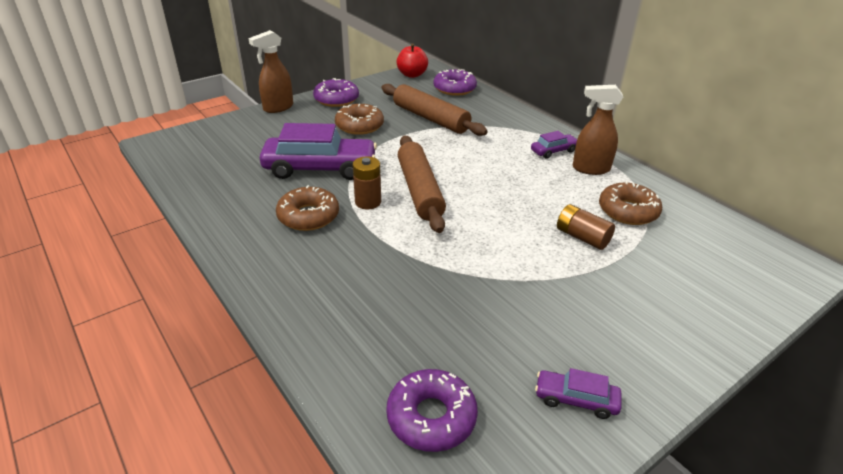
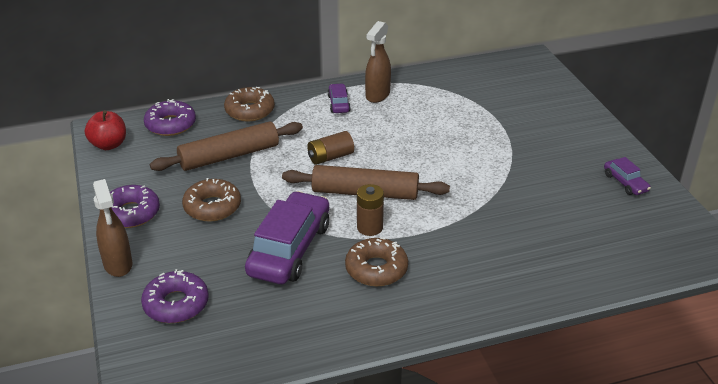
camera: 70 degrees left, 0 degrees up
purple donut [386,369,478,452] -> purple donut moved to [141,269,209,323]
purple car [535,368,621,419] -> purple car turned 60 degrees counterclockwise [604,157,651,195]
brown battery [557,204,615,250] -> brown battery moved to [307,131,354,165]
brown donut [599,181,662,225] -> brown donut moved to [224,87,275,121]

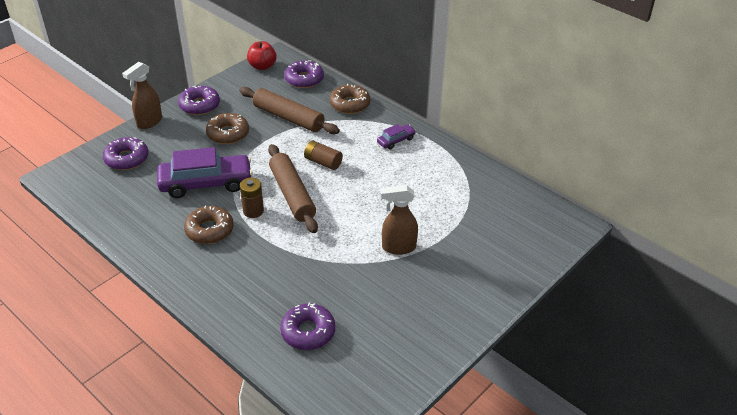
camera: 60 degrees right, 5 degrees up
brown spray bottle [365,21,391,103] -> brown spray bottle moved to [381,185,418,255]
purple car [604,157,651,195] -> none
none -> purple donut [280,302,335,350]

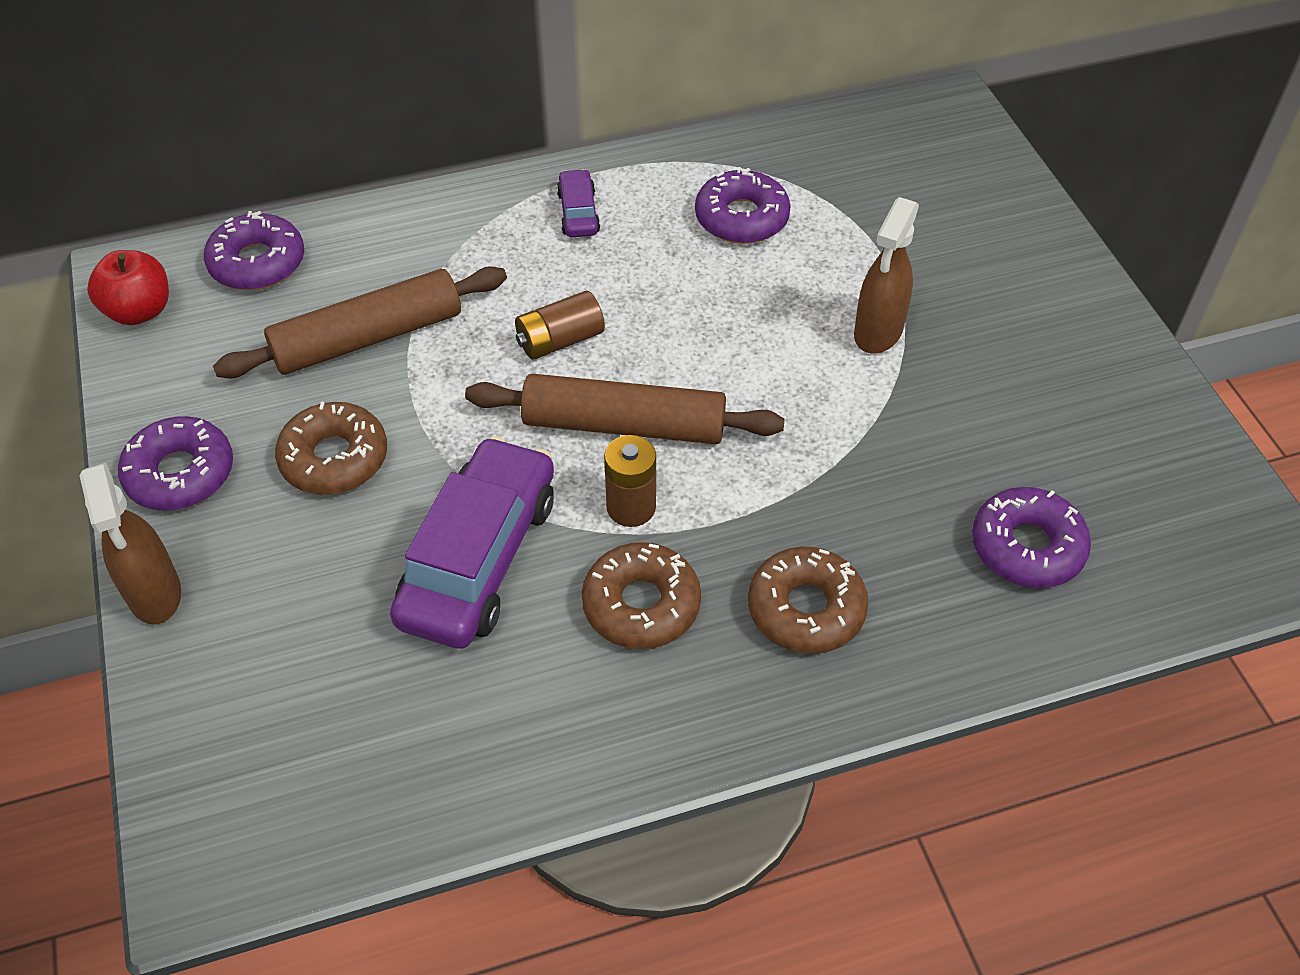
camera: 60 degrees left, 10 degrees up
purple donut [103,137,149,170] -> purple donut moved to [695,167,791,244]
brown donut [330,84,370,114] -> brown donut moved to [748,547,868,654]

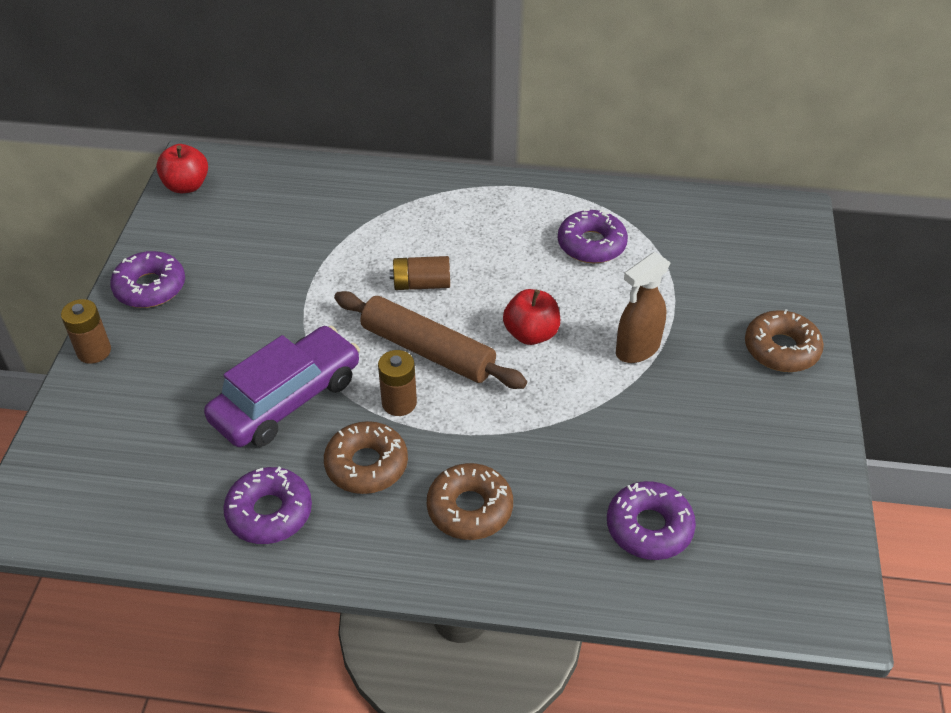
camera: 25 degrees right, 5 degrees down
brown spray bottle [79,463,181,624] -> brown battery [61,299,111,364]
purple donut [204,211,304,290] -> purple donut moved to [223,467,312,544]
brown rolling pin [213,266,507,378] -> none
brown donut [275,402,387,495] -> brown donut moved to [745,309,824,372]
purple car [557,169,600,237] -> none
none -> red apple [503,289,560,345]

